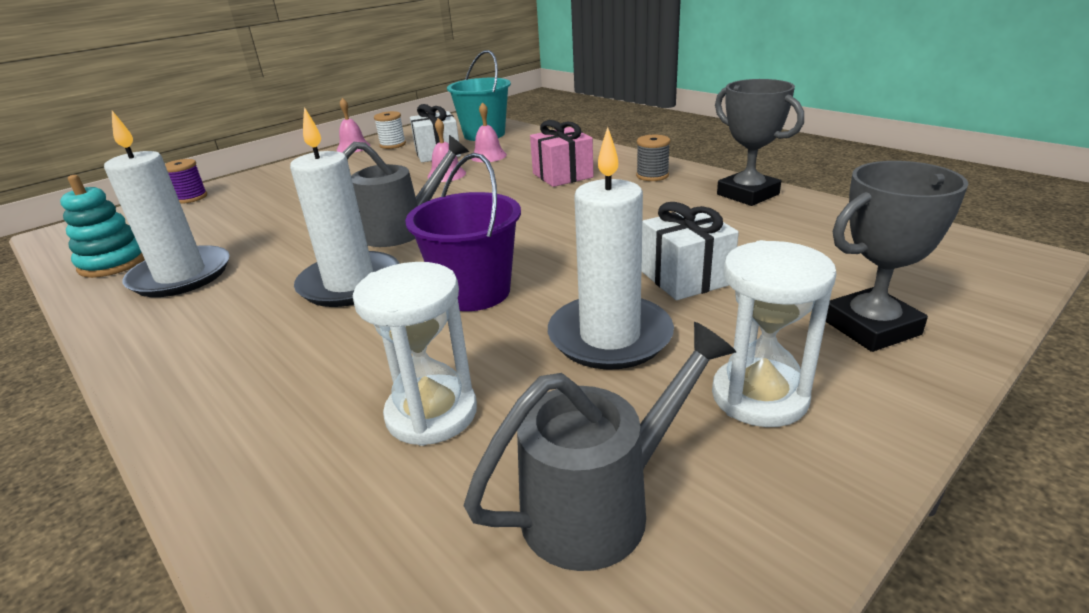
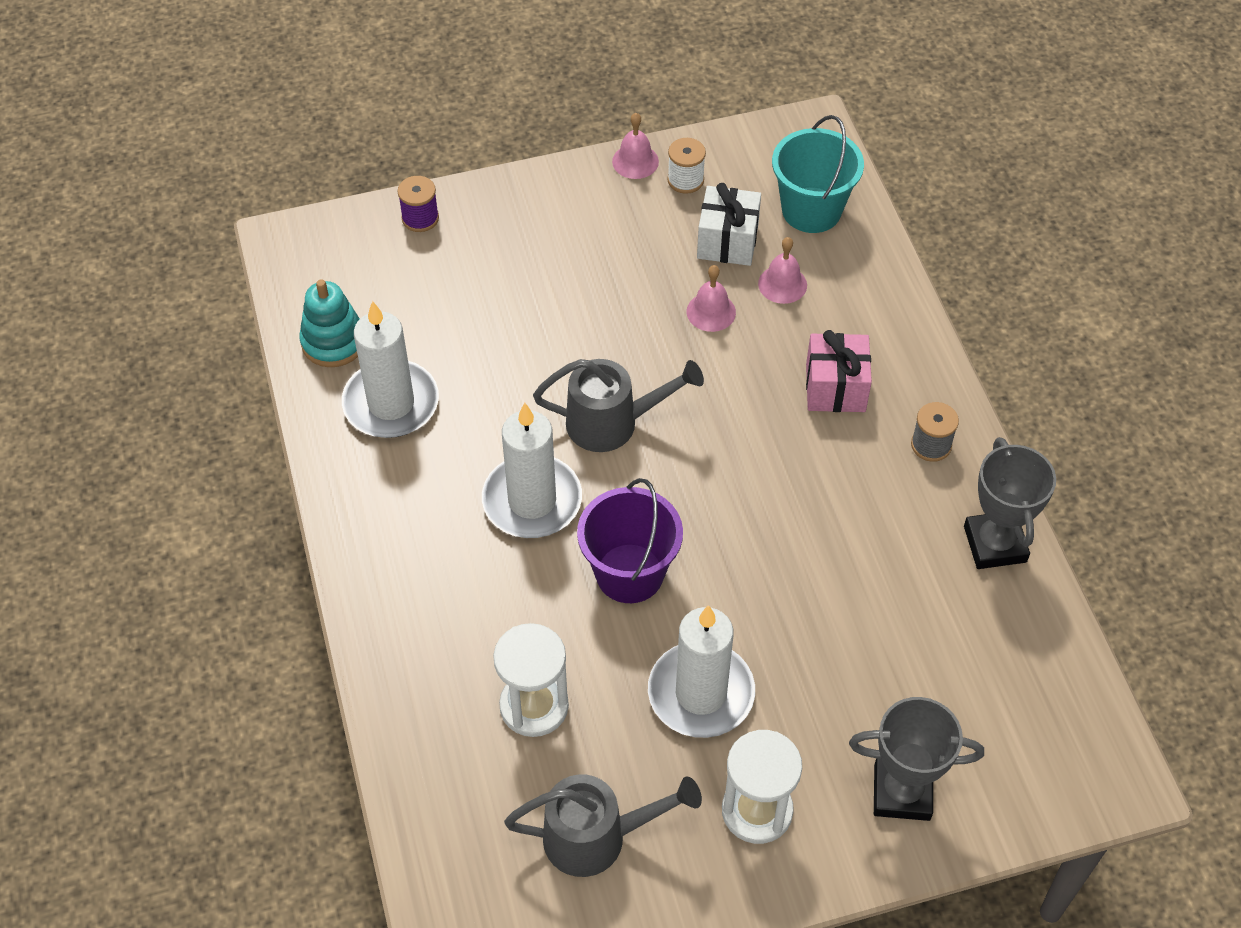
camera: 25 degrees right, 25 degrees up
white gift [641,202,739,300] -> none

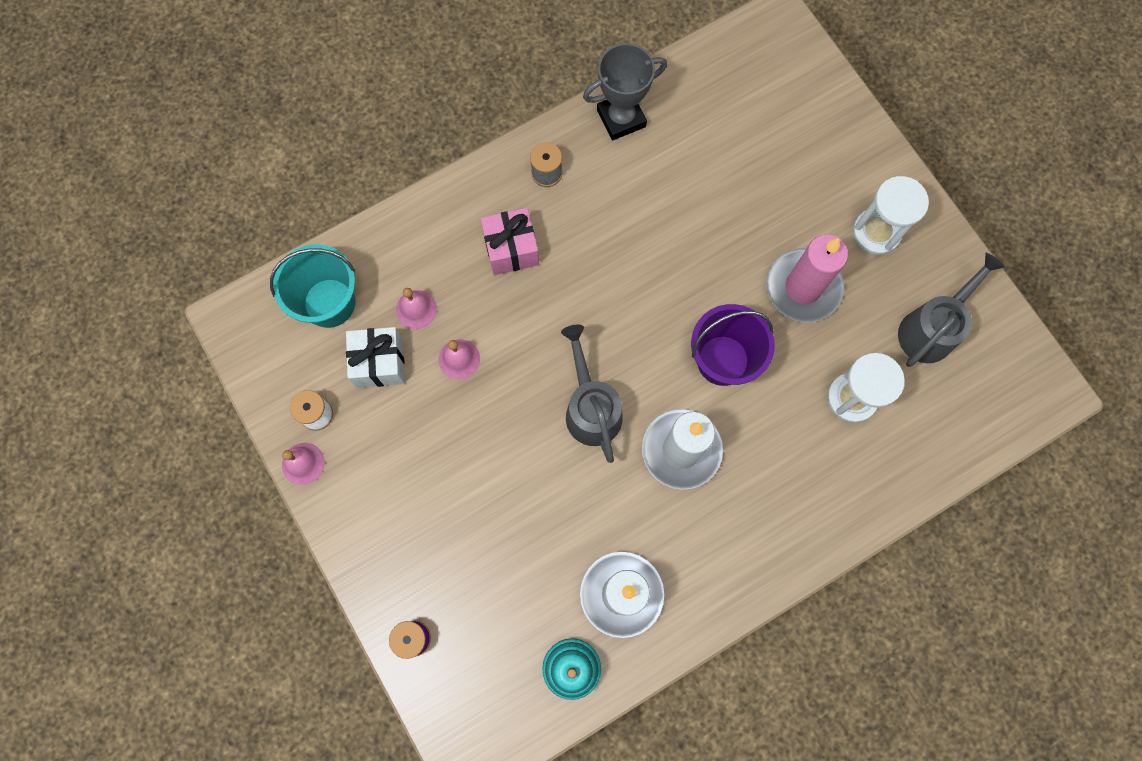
camera: 105 degrees left, 20 degrees up
grey watering can [504,774,702,877] -> grey watering can turned 60 degrees clockwise [898,253,1005,367]
white candle [648,605,755,738] -> pink candle [766,234,848,322]
grey trophy [849,697,984,821] -> none

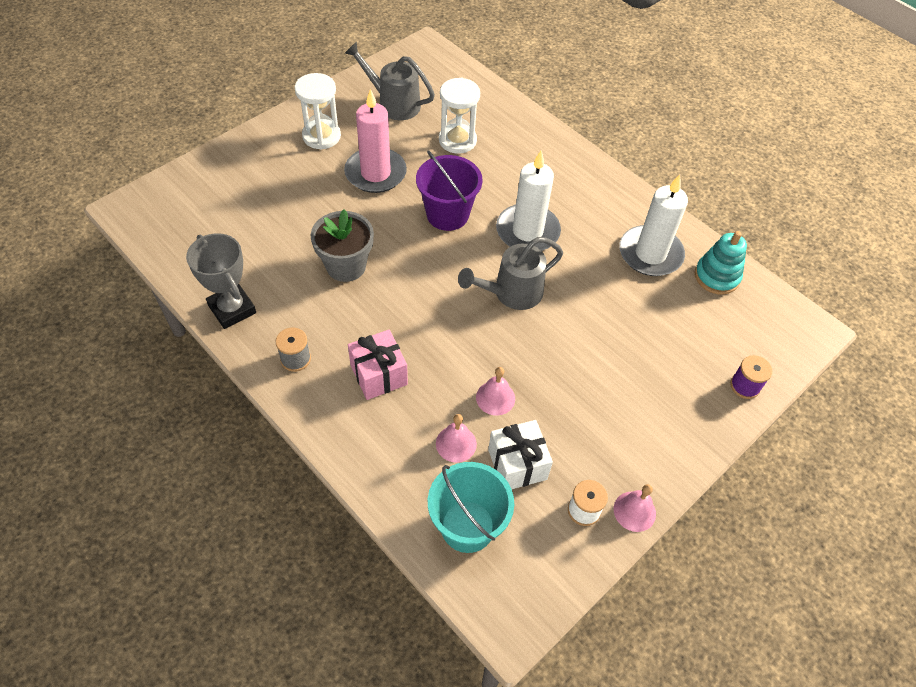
camera: 105 degrees left, 20 degrees down
none -> grey flower pot [311,209,374,282]

